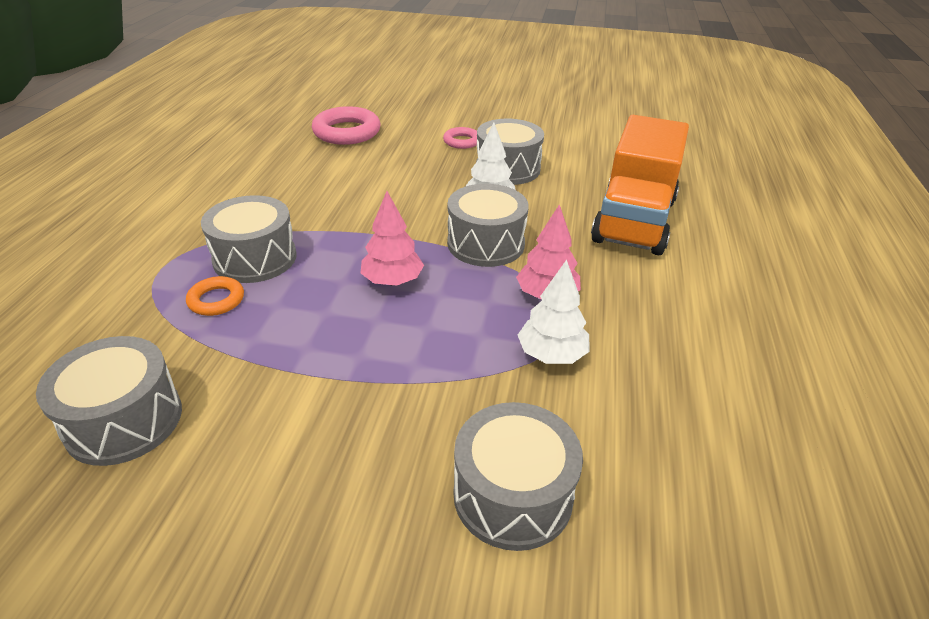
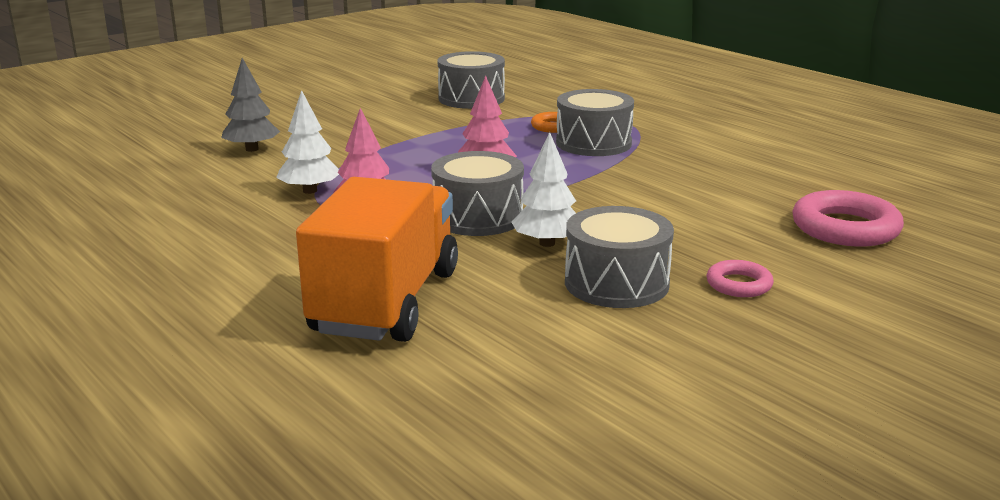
camera: 130 degrees right, 15 degrees down
grey drum [454,402,583,551] -> grey tree [221,58,280,152]
orange truck [591,115,689,255] -> orange truck turned 45 degrees clockwise [296,177,458,342]

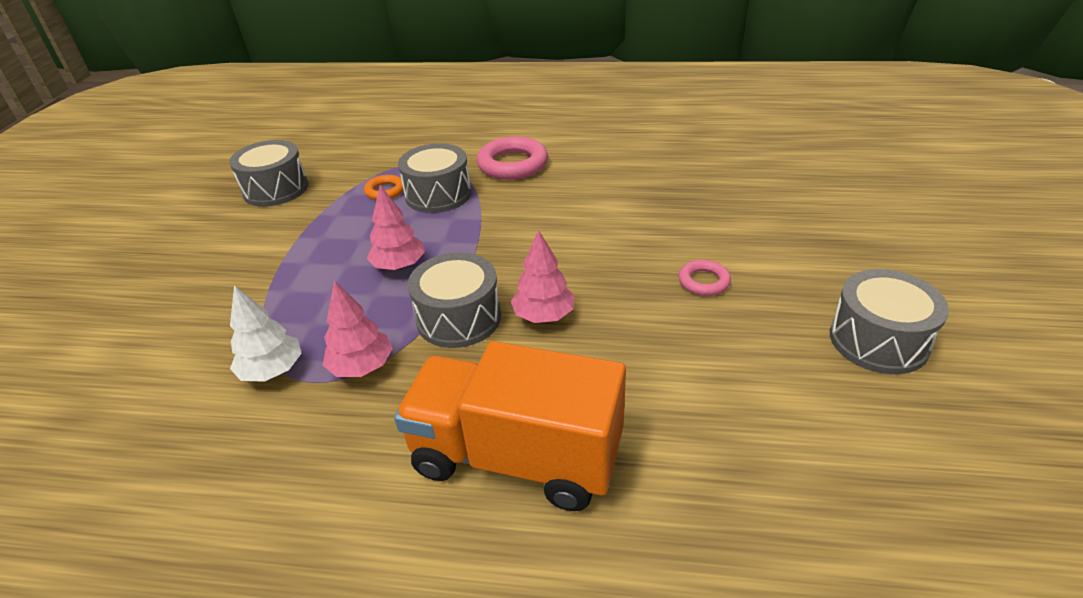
camera: 40 degrees left, 15 degrees up
grey tree [221,58,280,152] -> none
orange truck [296,177,458,342] -> orange truck turned 45 degrees counterclockwise [394,341,626,511]
white tree [511,132,576,247] -> pink tree [511,230,574,323]
grey drum [565,206,674,308] -> grey drum moved to [830,269,949,374]
pink ring [792,190,904,247] -> pink ring moved to [477,136,548,180]

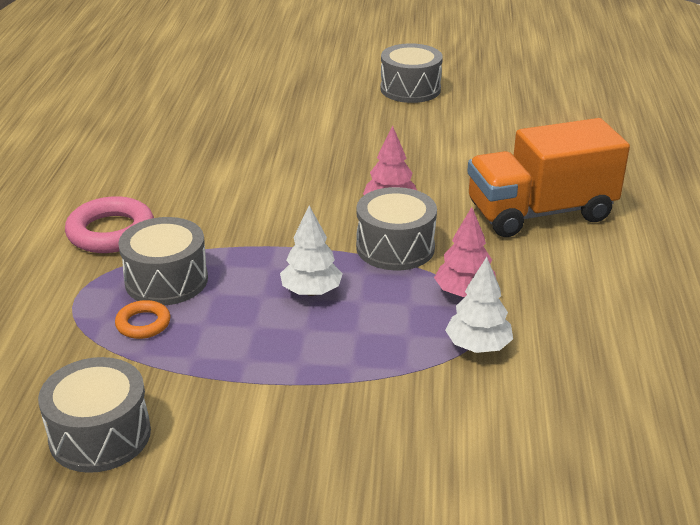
camera: 95 degrees left, 5 degrees down
pink tree [367,185,425,270] -> white tree [280,205,343,296]
orange truck [394,341,626,511] -> orange truck turned 60 degrees clockwise [467,118,630,237]
pink ring [678,260,731,296] -> none

